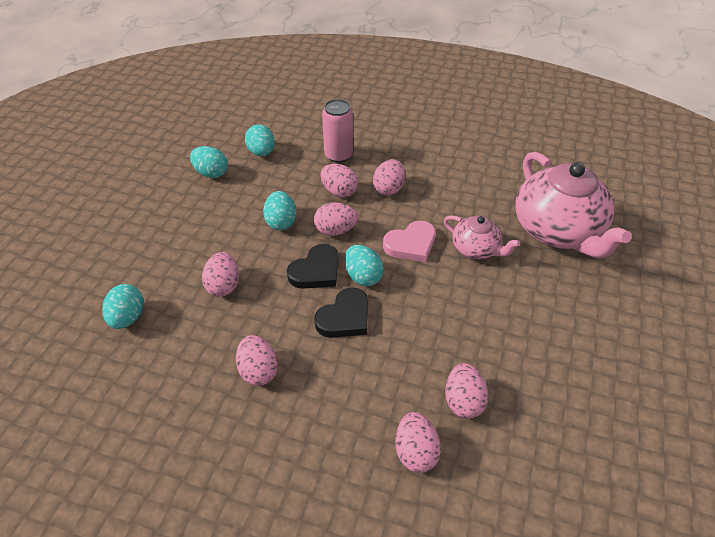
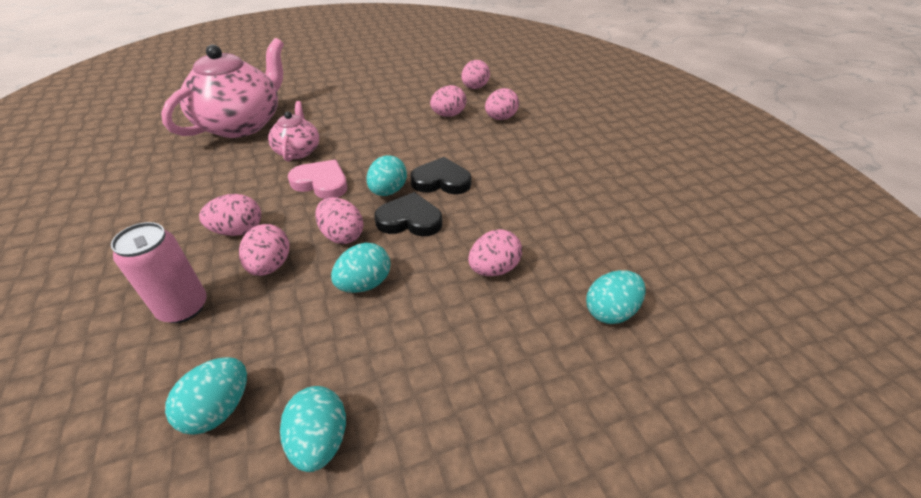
camera: 130 degrees left, 5 degrees down
pink egg [236,335,278,386] -> pink egg moved to [461,60,490,89]

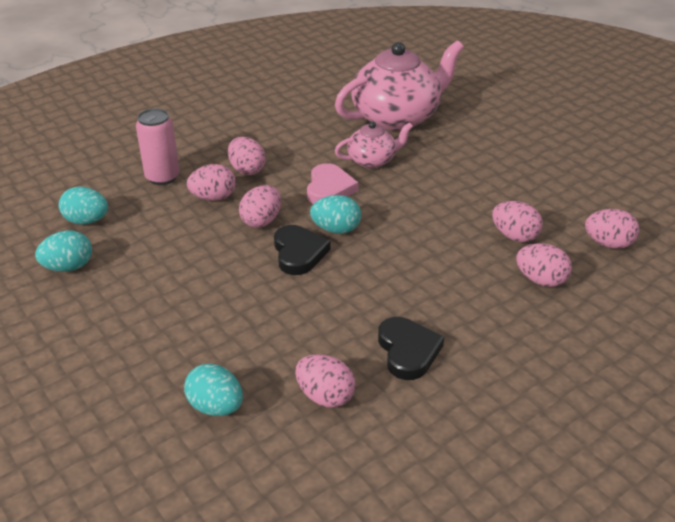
camera: 75 degrees right, 5 degrees down
pink teapot [161,38,284,138] -> pink teapot turned 45 degrees counterclockwise [335,40,464,131]
turquoise egg [331,243,390,293] -> none
black heart [410,157,471,194] -> black heart moved to [378,317,444,380]
pink egg [468,229,522,276] -> pink egg moved to [295,354,356,408]

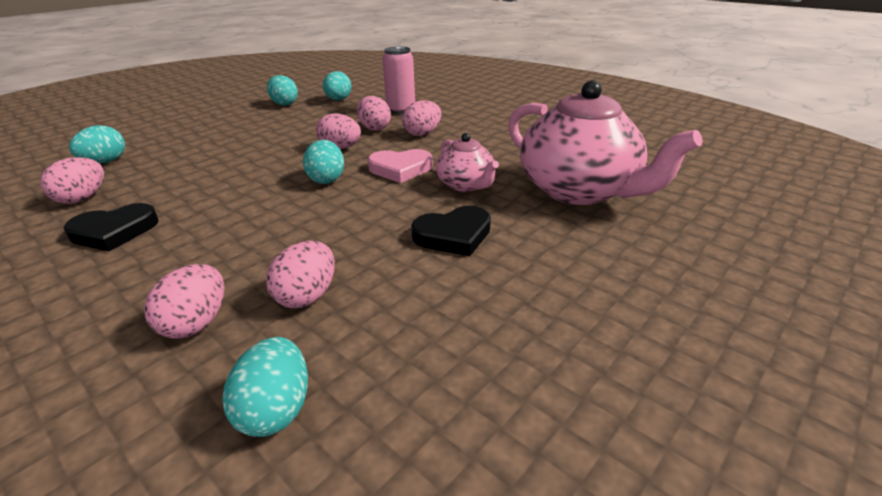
camera: 80 degrees right, 5 degrees down
black heart [274,225,331,275] -> black heart moved to [411,206,491,256]
pink egg [585,209,640,249] -> turquoise egg [223,337,308,437]

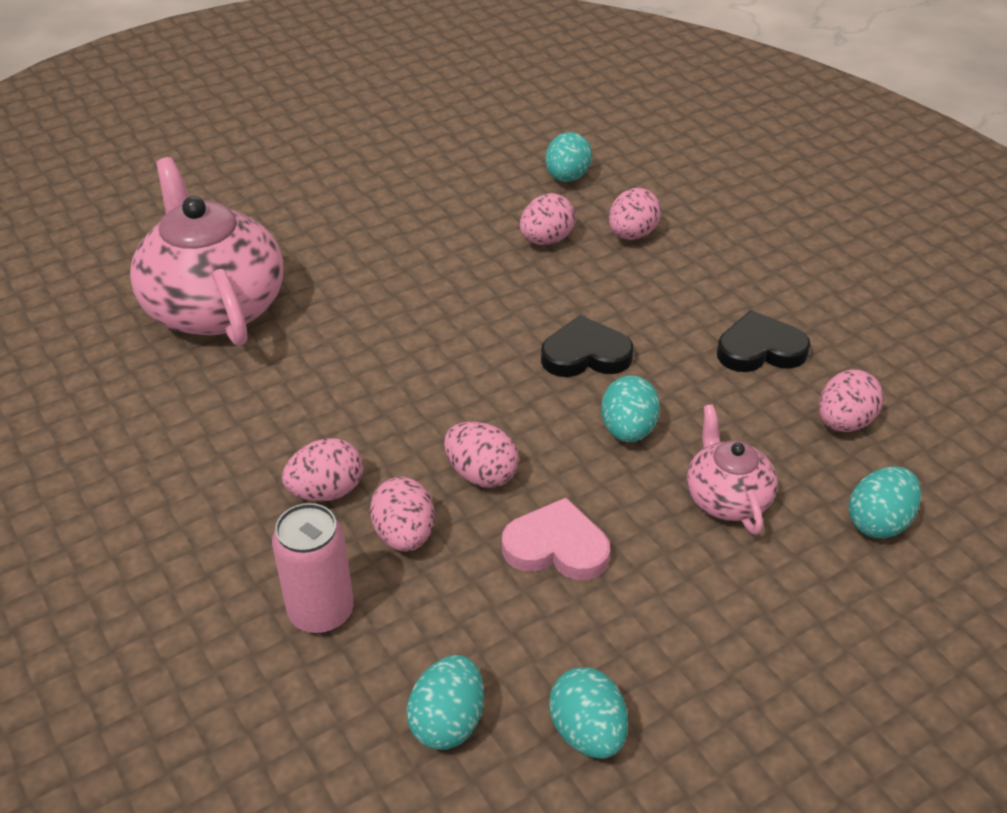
camera: 165 degrees left, 10 degrees up
turquoise egg [303,140,344,184] -> turquoise egg moved to [601,375,660,442]
pink heart [368,149,433,183] -> pink heart moved to [502,498,610,580]
black heart [411,206,491,256] -> black heart moved to [541,315,633,377]
pink teapot [436,133,499,192] -> pink teapot moved to [687,404,778,535]

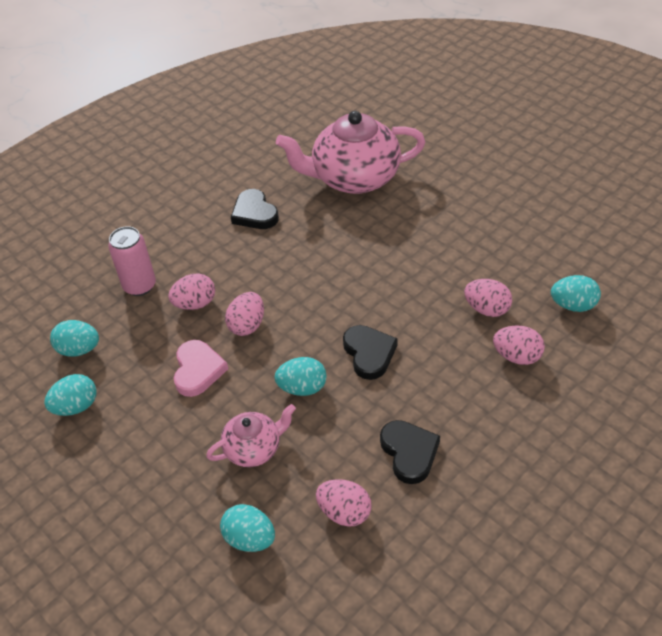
camera: 80 degrees right, 5 degrees up
pink teapot [130,157,283,346] -> pink teapot turned 150 degrees counterclockwise [276,111,425,194]
pink egg [282,438,363,502] -> none
none -> black heart [231,189,279,229]

